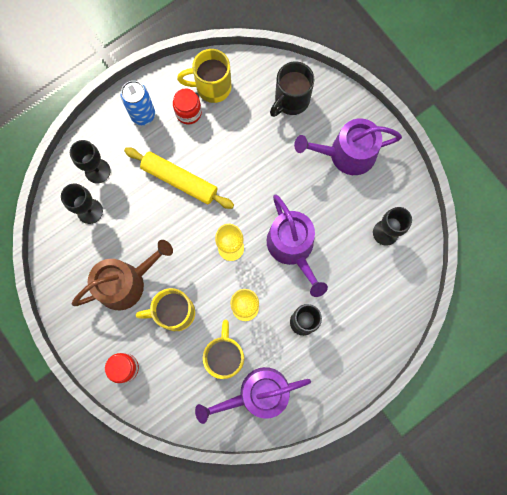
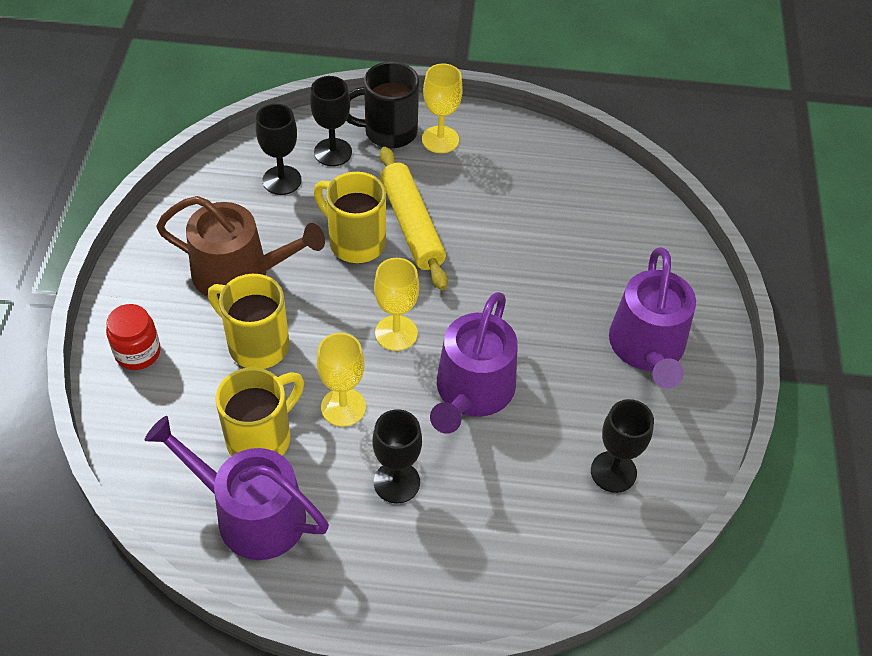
camera: 40 degrees right, 25 degrees down
blue can [121,81,155,125] -> yellow goblet [422,64,463,153]
red jar [173,88,202,124] -> none
yellow mug [177,49,231,103] -> yellow mug moved to [314,172,386,263]
black mug [270,61,314,117] -> black mug moved to [346,62,419,148]
purple watering can [294,118,402,175] -> purple watering can turned 120 degrees counterclockwise [609,247,696,388]

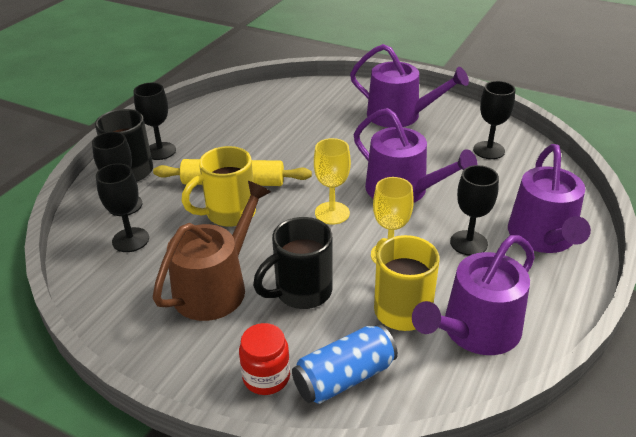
camera: 65 degrees left, 15 degrees down
yellow mug [208,274,290,369] -> black mug [253,217,332,309]
yellow goblet [422,64,463,153] -> black goblet [133,83,176,160]
none -> blue can [292,324,398,404]
none -> purple watering can [508,144,591,253]

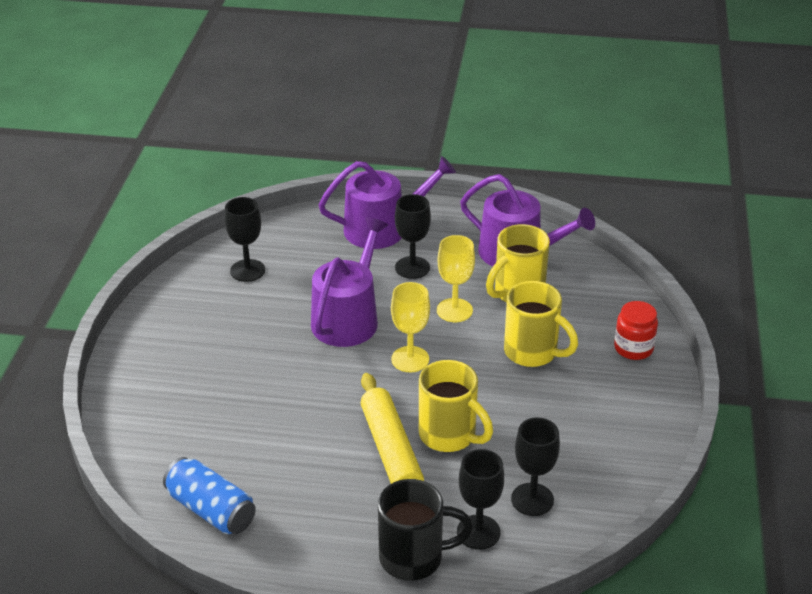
camera: 110 degrees left, 0 degrees up
black goblet [133,83,176,160] -> none
brown watering can [153,181,271,321] -> none
black mug [253,217,332,309] -> yellow mug [504,281,578,367]
blue can [292,324,398,404] -> blue can moved to [163,457,256,534]
purple watering can [350,44,469,128] -> none

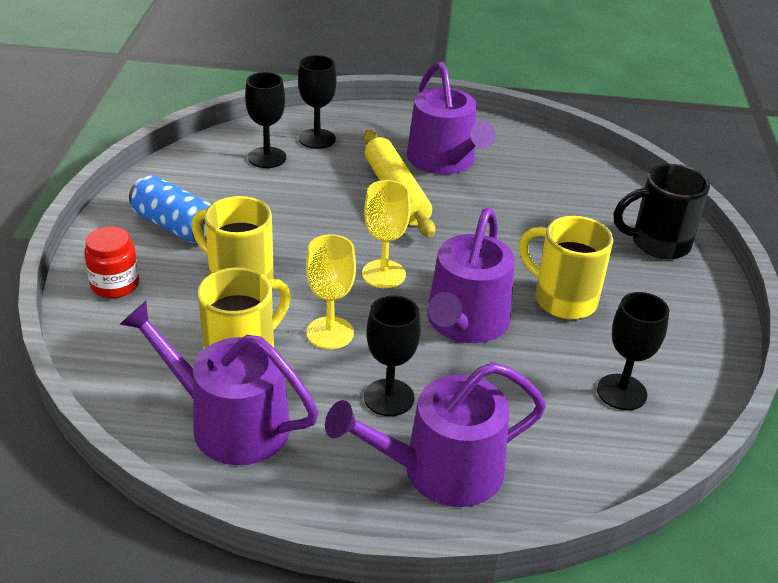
camera: 175 degrees right, 0 degrees up
blue can [163,457,256,534] -> blue can moved to [129,175,211,243]
black mug [378,479,473,581] -> black mug moved to [614,164,710,259]
yellow mug [419,360,493,452] -> yellow mug moved to [519,216,613,319]
none -> purple watering can [407,62,496,174]

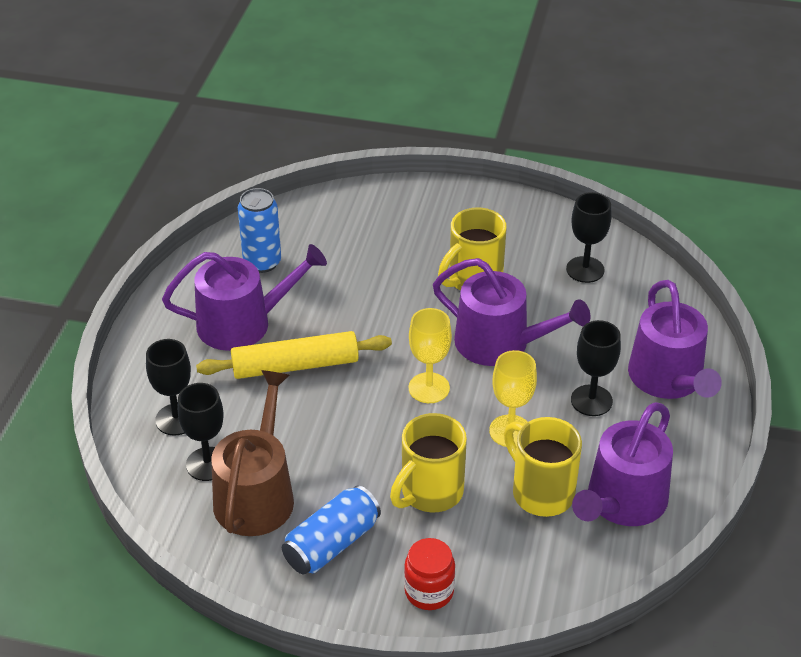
camera: 80 degrees left, 5 degrees up
black mug [614,164,710,259] -> none
none -> brown watering can [211,370,294,536]
none -> blue can [238,188,281,273]

